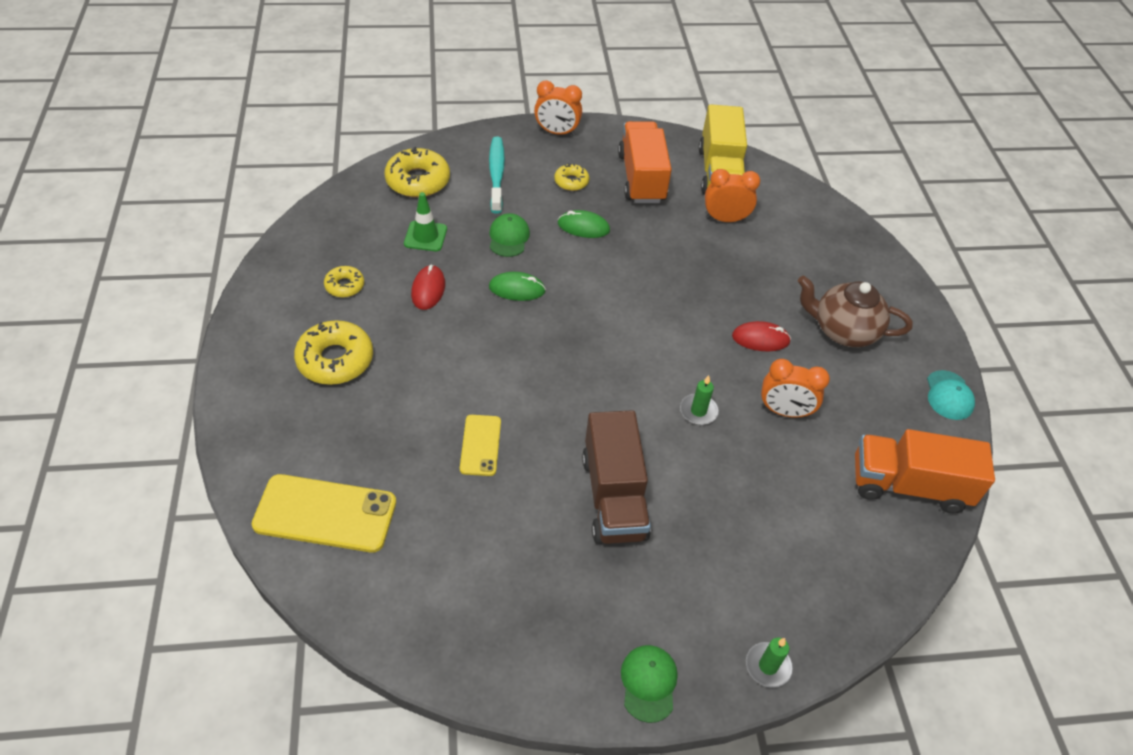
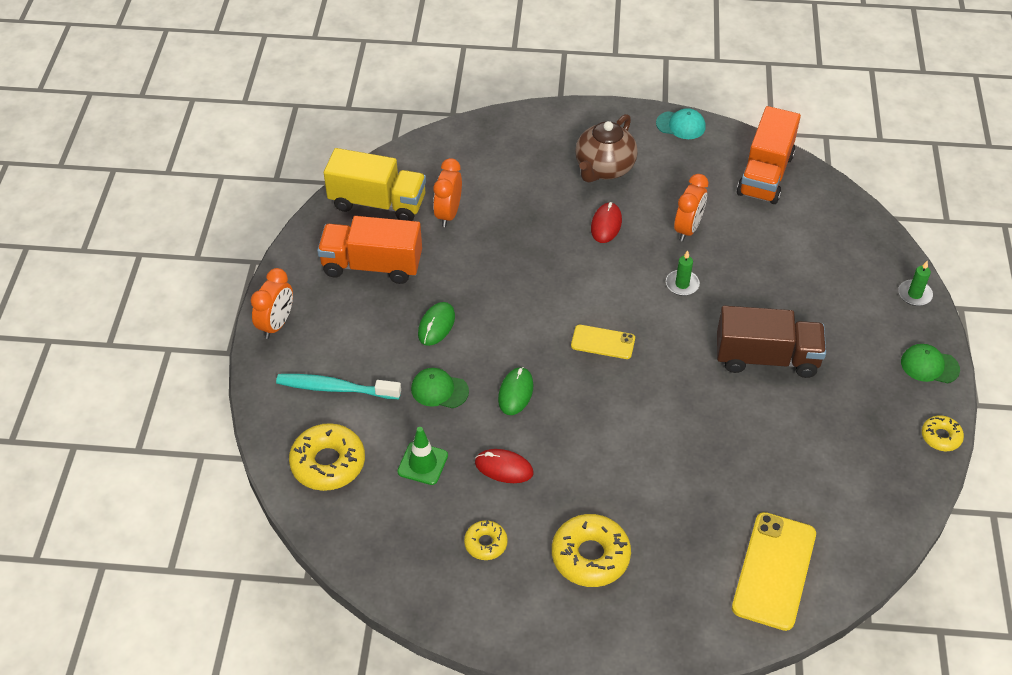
camera: 75 degrees left, 0 degrees up
yellow phone [460,415,501,476] -> yellow phone moved to [571,325,635,359]
yellow donut [554,163,589,191] -> yellow donut moved to [922,416,964,451]

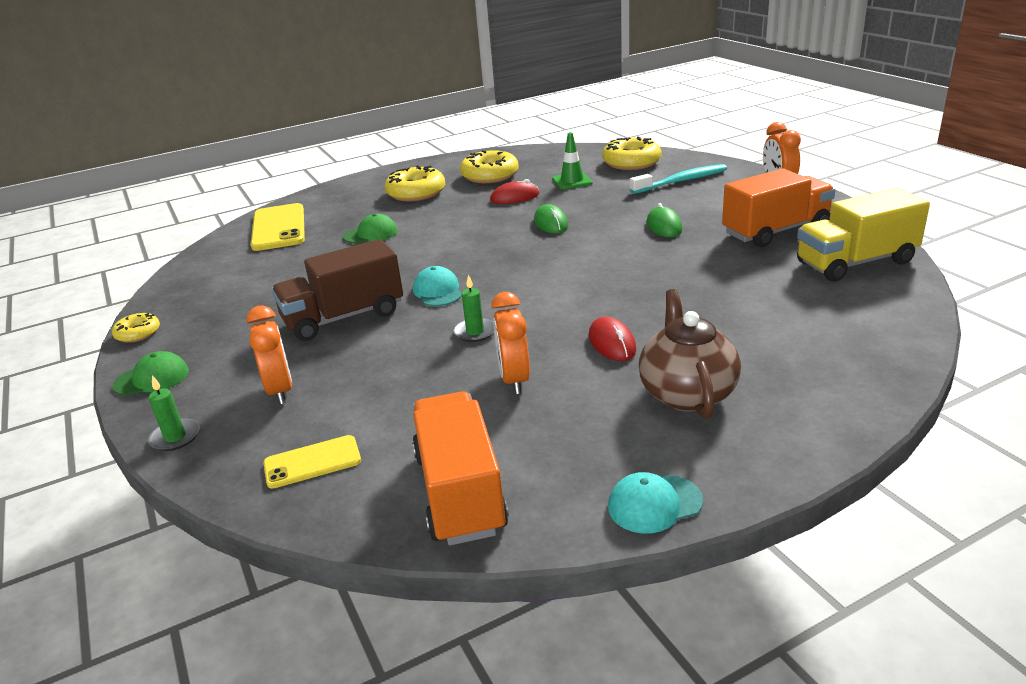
camera: 150 degrees right, 20 degrees down
green cap [411,368,469,408] -> green cap moved to [343,214,398,243]
orange clock [433,158,462,227] -> orange clock moved to [246,306,292,404]
yellow donut [464,520,508,560] -> yellow donut [460,150,519,183], size x1.82
yellow phone [571,325,635,359] -> yellow phone moved to [263,435,361,489]
none -> turquoise cap [413,266,462,306]

